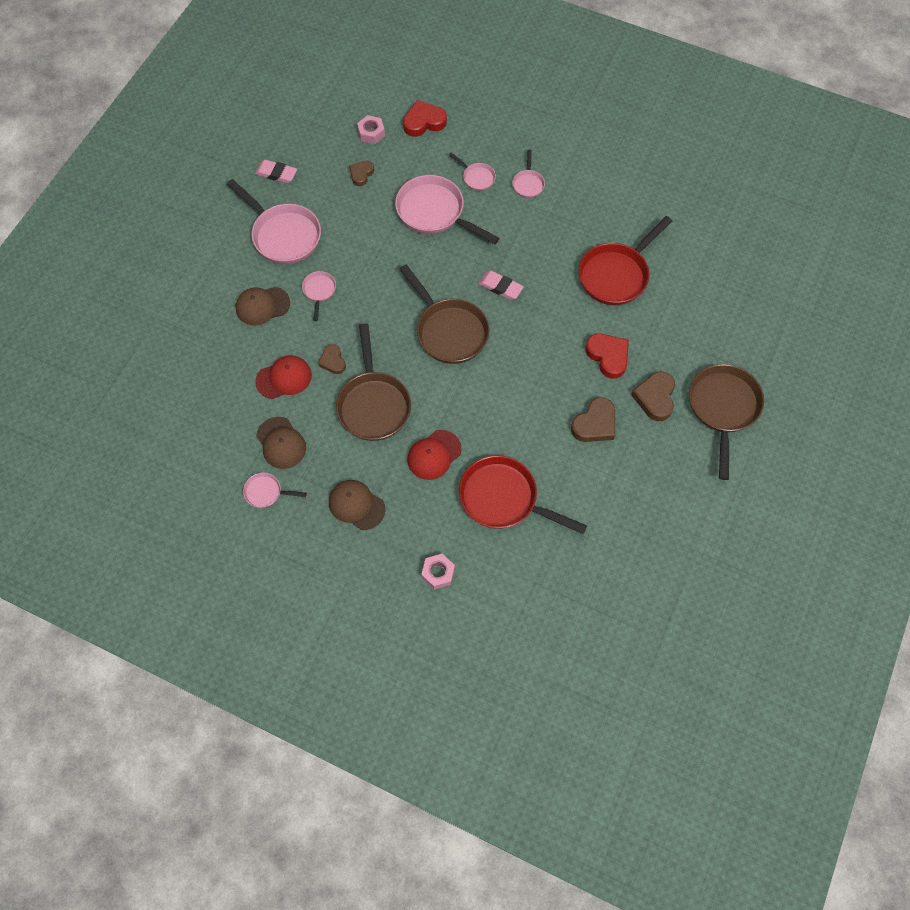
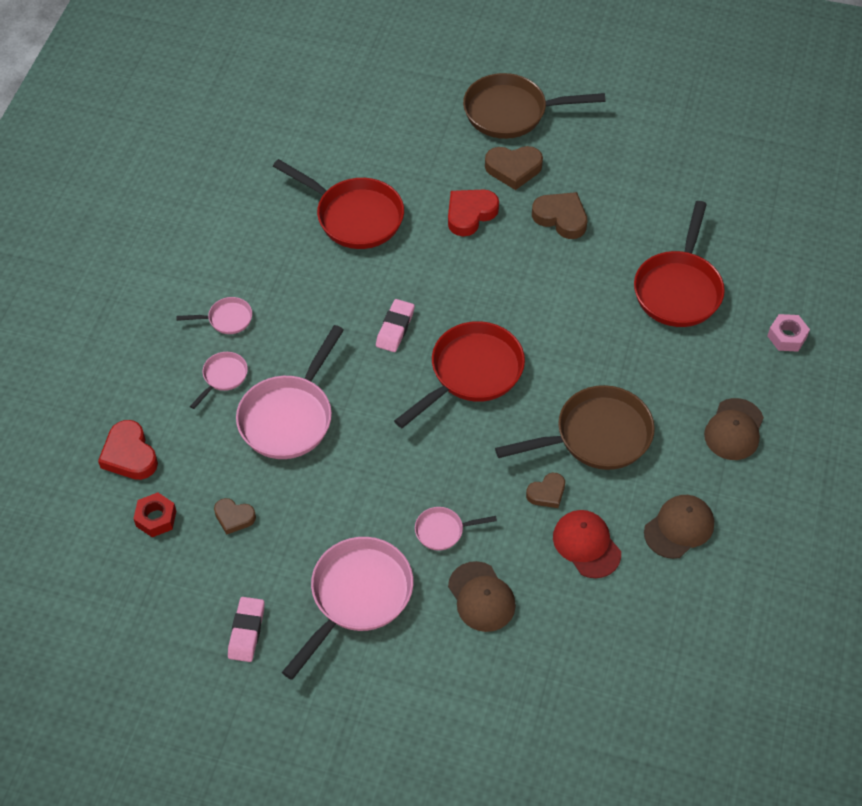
camera: 100 degrees left, 10 degrees down
pink pan [243,473,307,508] -> none
pink nut [357,115,385,144] -> red nut [133,492,176,537]
brown pan [399,265,489,364] -> red pan [394,321,525,428]
red cap [407,430,462,480] -> none

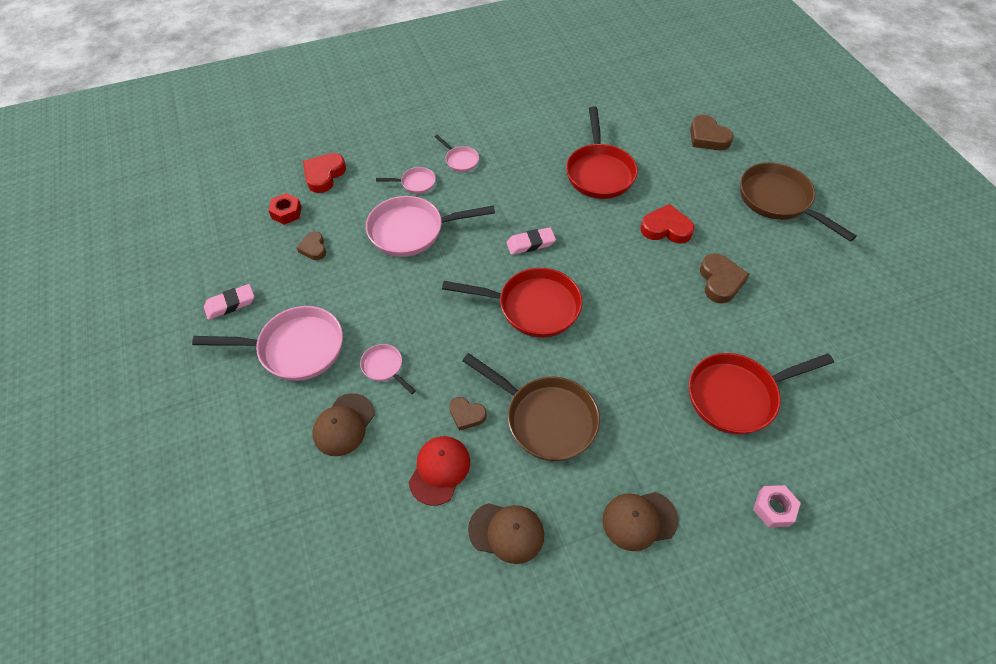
camera: 55 degrees right, 0 degrees up
brown heart [485,146,543,190] -> brown heart moved to [690,115,734,150]

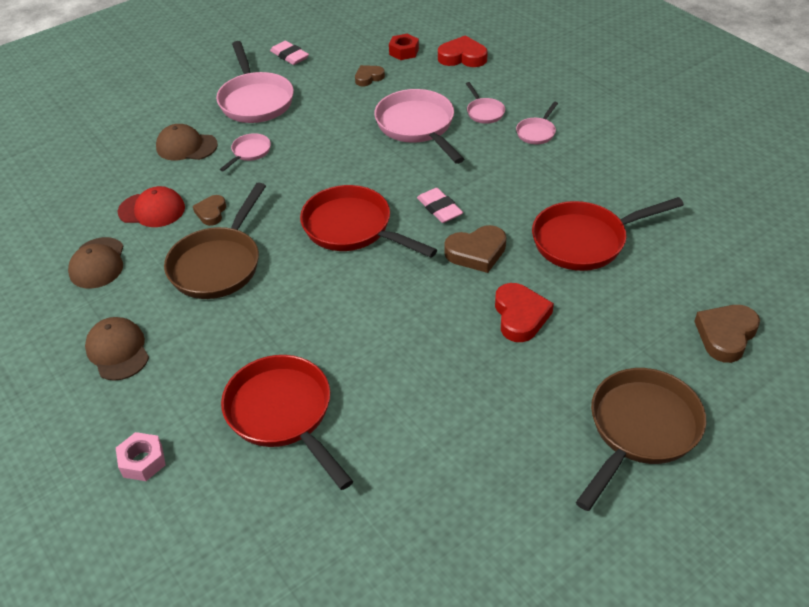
camera: 75 degrees right, 10 degrees down
red pan [442,268,582,338] -> red pan turned 135 degrees clockwise [300,185,437,258]
brown heart [700,253,750,303] -> brown heart moved to [444,225,506,273]

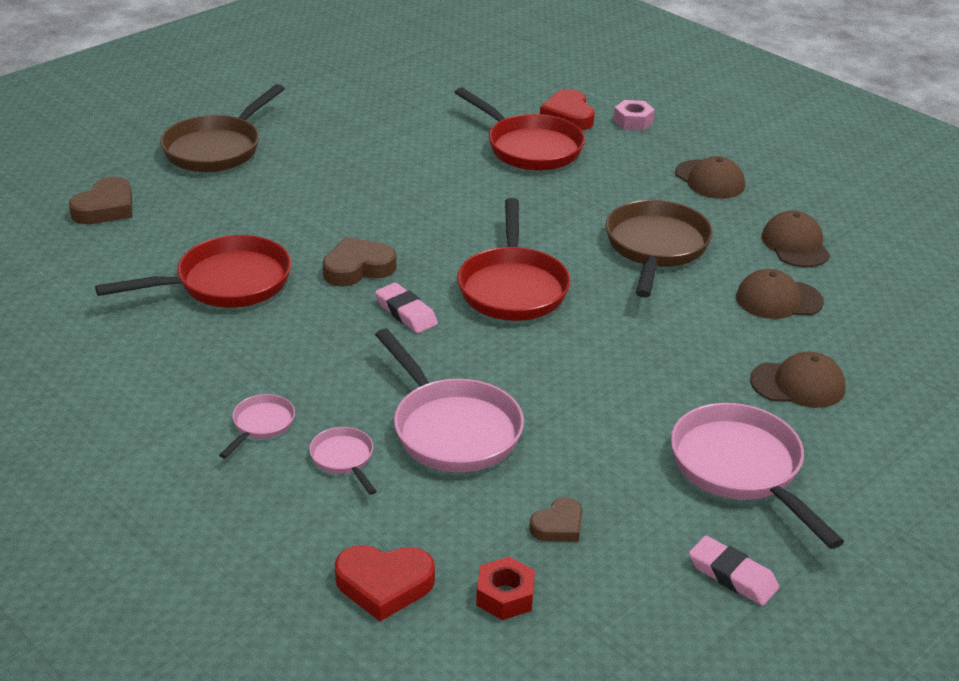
camera: 170 degrees right, 10 degrees down
red cap [118,186,185,227] -> brown cap [736,269,824,319]
brown heart [193,195,226,226] -> none
pink pan [220,133,271,172] -> none
red pan [300,185,437,258] -> red pan turned 60 degrees clockwise [457,198,571,321]
red heart [495,283,554,342] -> red heart moved to [540,89,595,130]

